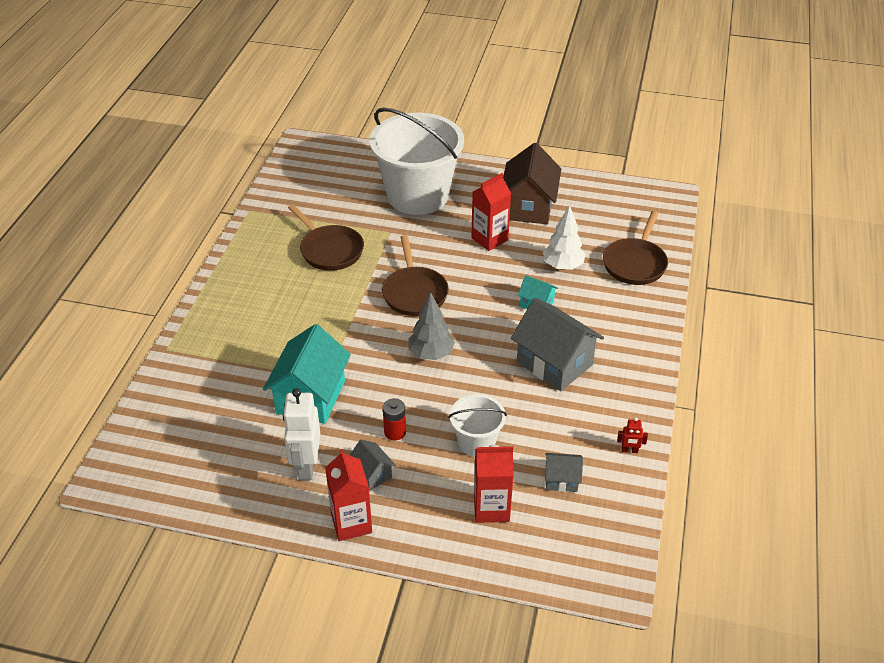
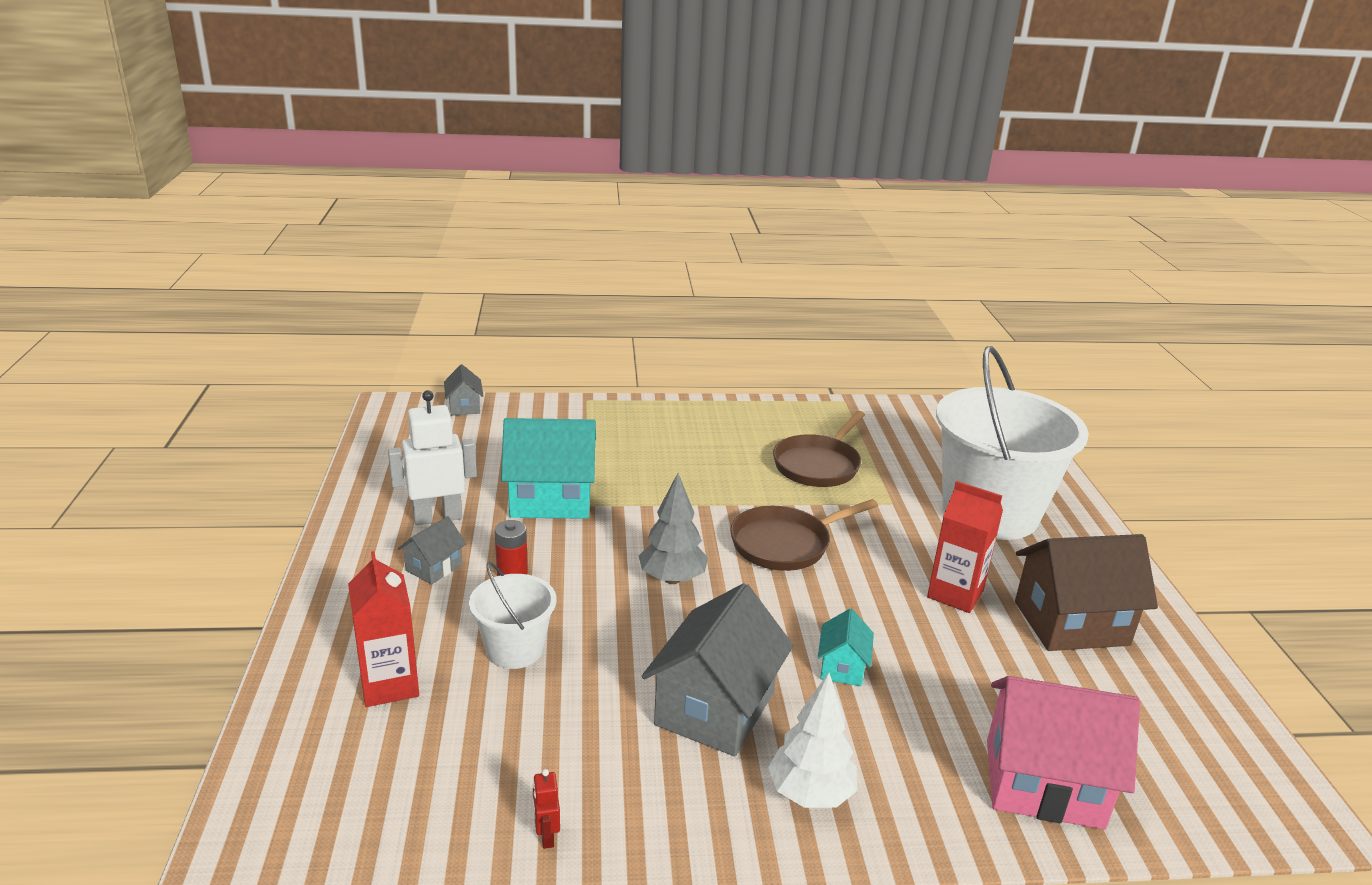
camera: 70 degrees right, 15 degrees down
red carton [325,449,372,541] -> none
white tree [543,205,586,270] -> white tree moved to [768,673,857,808]
grey house [545,453,583,492] -> grey house moved to [444,365,483,416]
brown pan [603,211,668,285] -> pink house [987,676,1140,829]

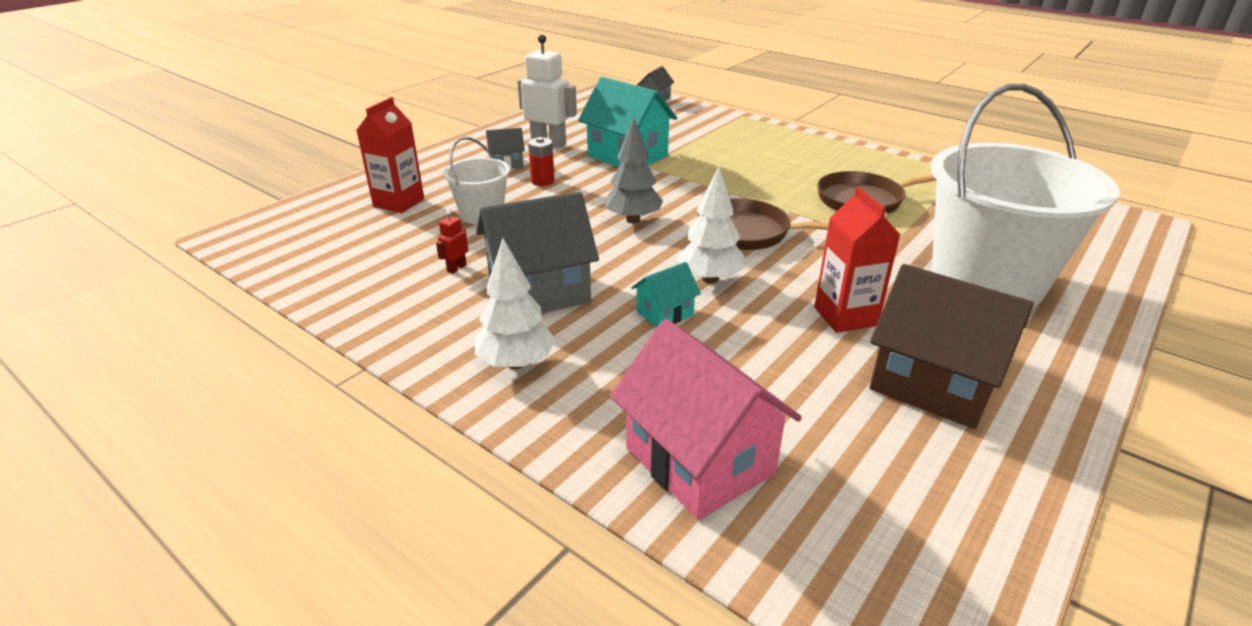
camera: 45 degrees right, 5 degrees up
red robot [533,769,560,849] -> red robot moved to [436,210,469,274]
none -> white tree [677,166,745,283]

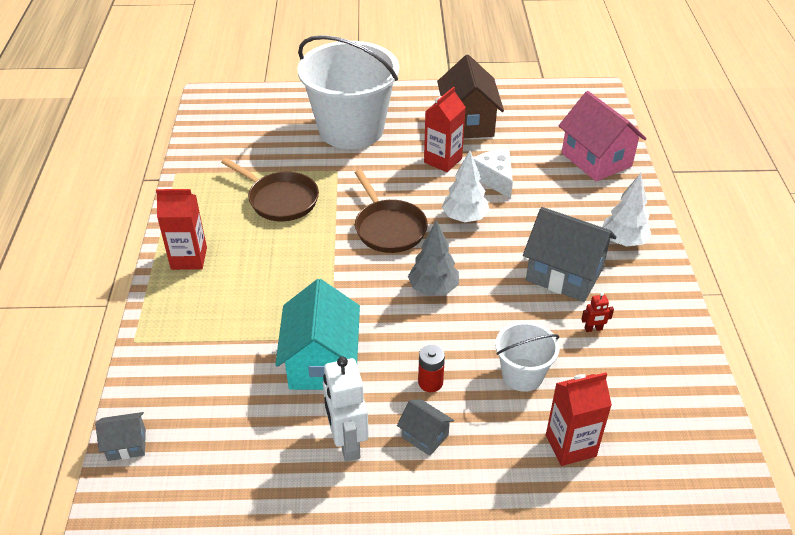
camera: 130 degrees left, 10 degrees up
pink house [610,319,802,520] -> pink house turned 45 degrees counterclockwise [559,91,647,181]
turquoise house [631,262,701,328] -> none
none -> red carton [156,189,207,270]
none -> white cheese [473,149,513,199]

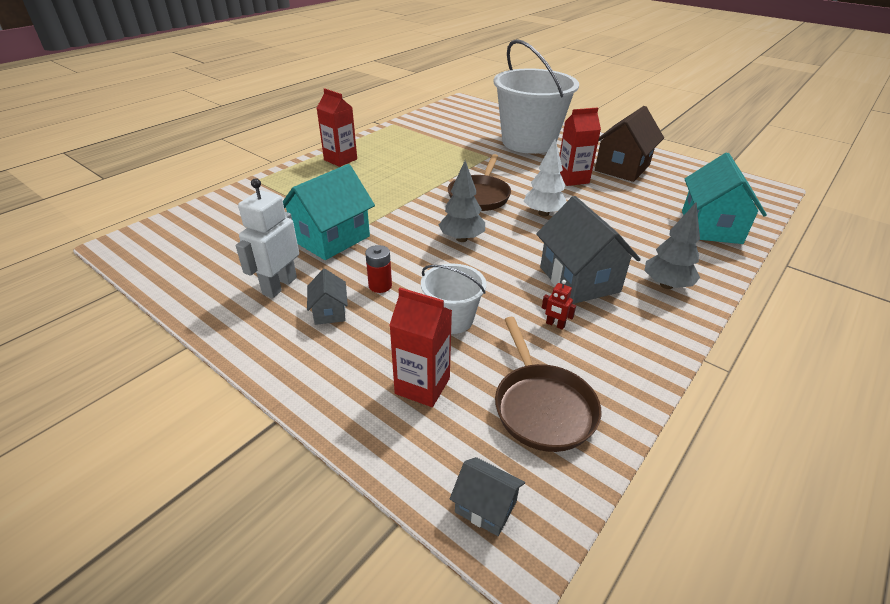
camera: 40 degrees right, 5 degrees down
grey house [95,412,146,461] -> grey house moved to [450,457,525,536]
brown pan [221,158,319,221] -> brown pan moved to [495,317,601,452]
white cheese [473,149,513,199] -> none
pink house [559,91,647,181] -> turquoise house [682,153,767,244]
white tree [603,173,652,247] -> grey tree [645,202,700,289]

